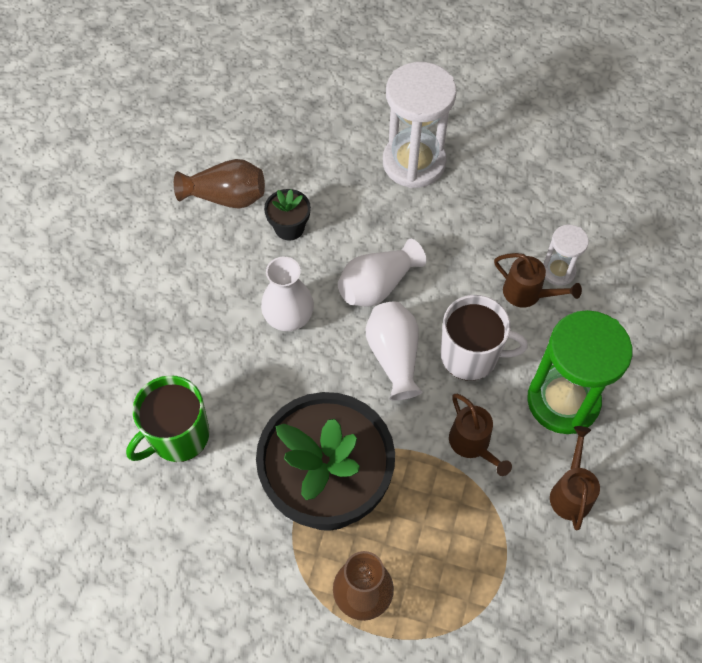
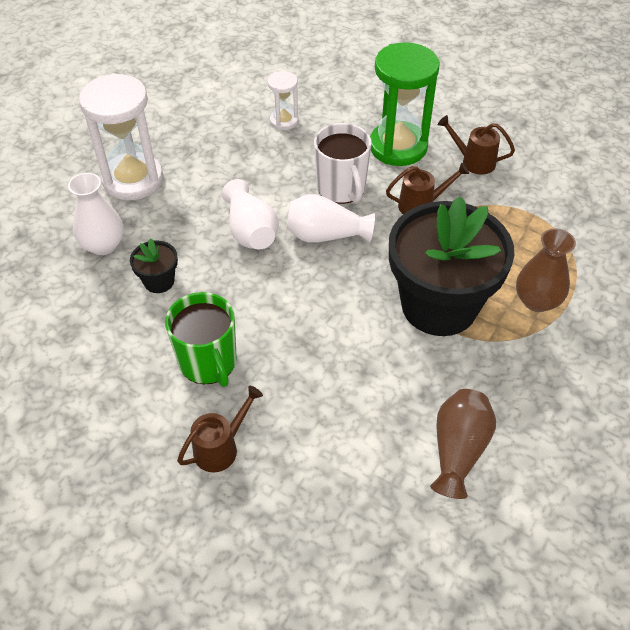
camera: 75 degrees left, 10 degrees down
green mug [126,375,209,462] -> green mug moved to [165,292,237,387]
brown vase [174,159,265,209] -> brown vase moved to [430,389,496,499]
white vase [261,257,314,331] -> white vase moved to [68,173,123,255]
white mug [441,295,528,381] -> white mug turned 135 degrees clockwise [314,123,372,204]
brown watering can [494,253,582,307] -> brown watering can moved to [177,386,263,472]

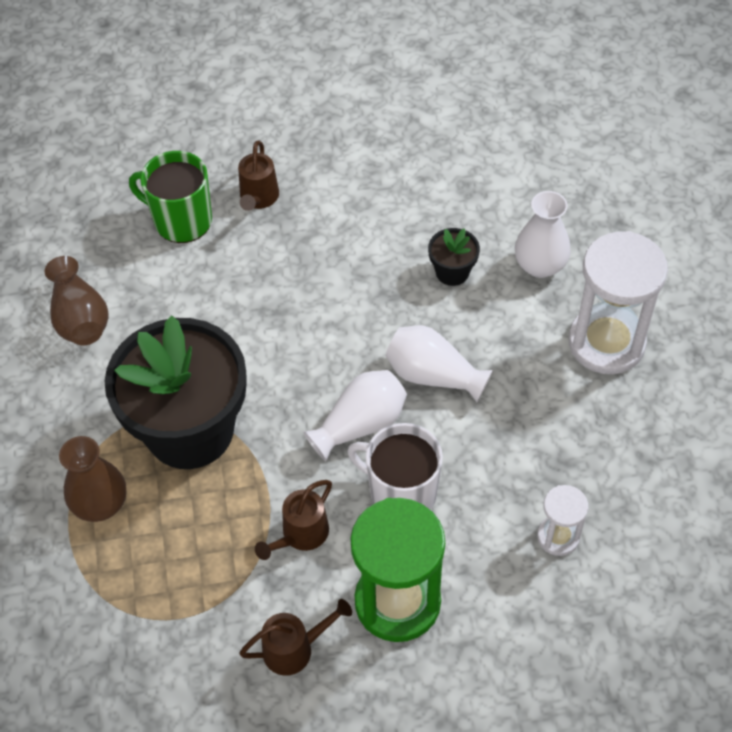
camera: 140 degrees right, 5 degrees up
green mug [165,292,237,387] -> green mug moved to [129,151,212,243]

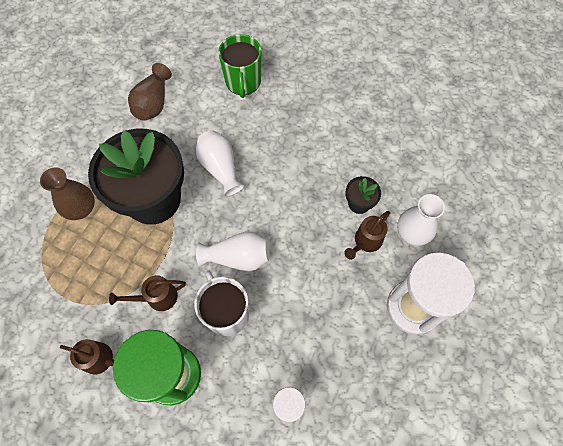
camera: 35 degrees right, 10 degrees up
green mug [129,151,212,243] -> green mug turned 150 degrees counterclockwise [218,34,262,98]
brown watering can [238,141,279,211] -> brown watering can moved to [344,211,390,260]
white vase [386,325,493,402] -> white vase moved to [196,131,244,197]

